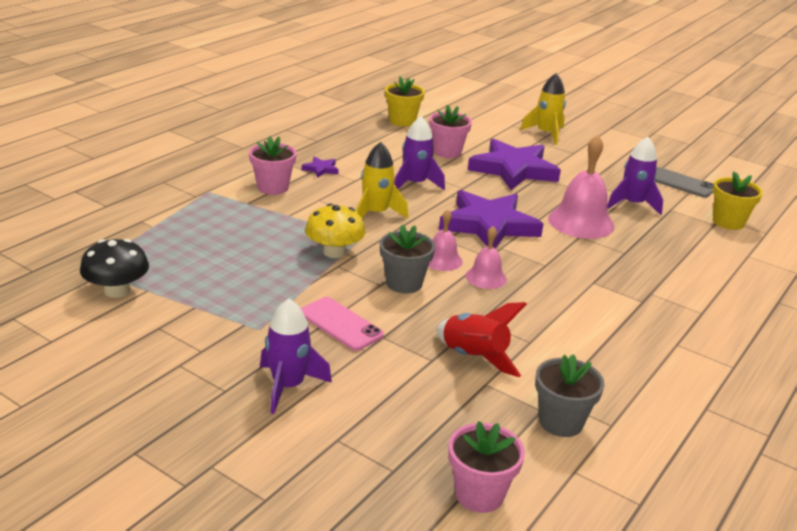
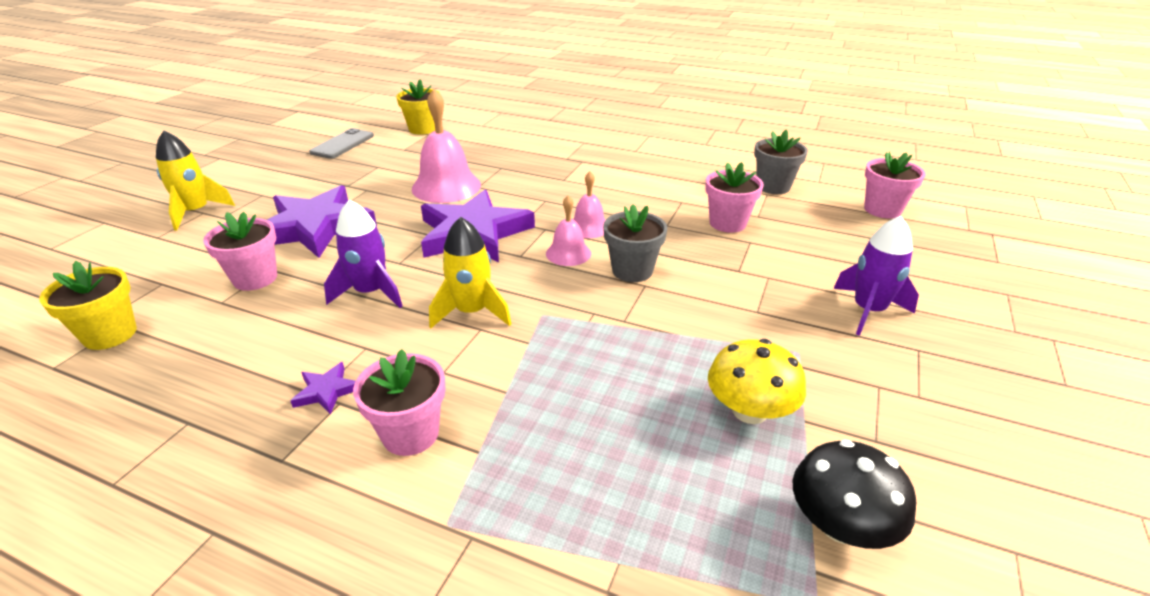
camera: 100 degrees left, 5 degrees up
pink phone [301,297,384,351] -> none
yellow mushroom [305,204,366,258] -> yellow mushroom moved to [708,339,806,424]
red rocket [436,302,527,377] -> pink flower pot [705,162,764,233]
purple rocket [607,137,663,215] -> none

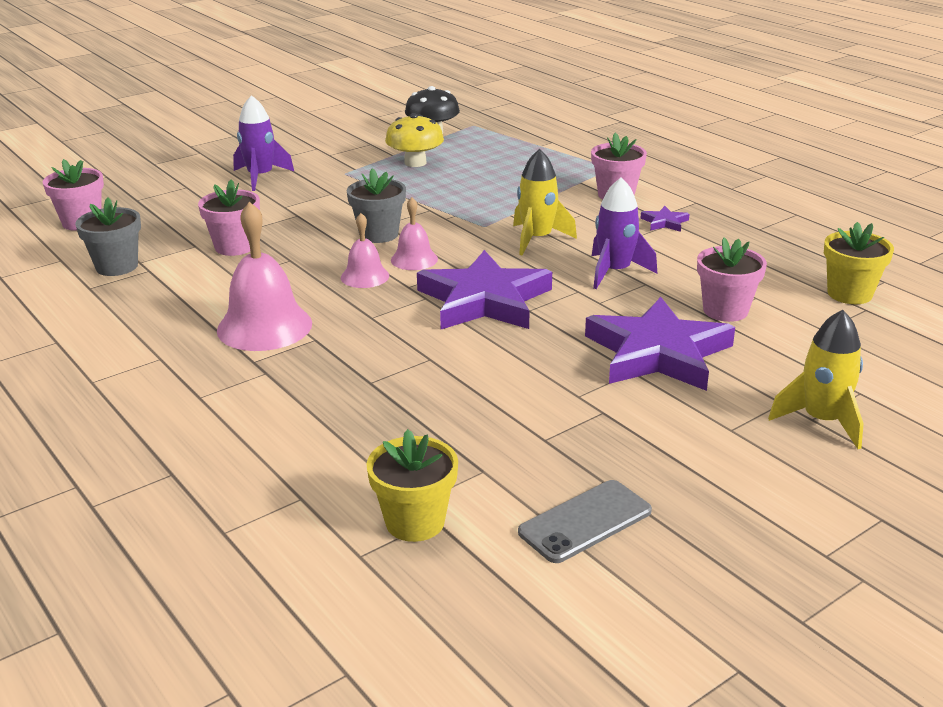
camera: 150 degrees left, 5 degrees down
pink bell [412,89,481,203] -> pink bell moved to [217,202,312,351]

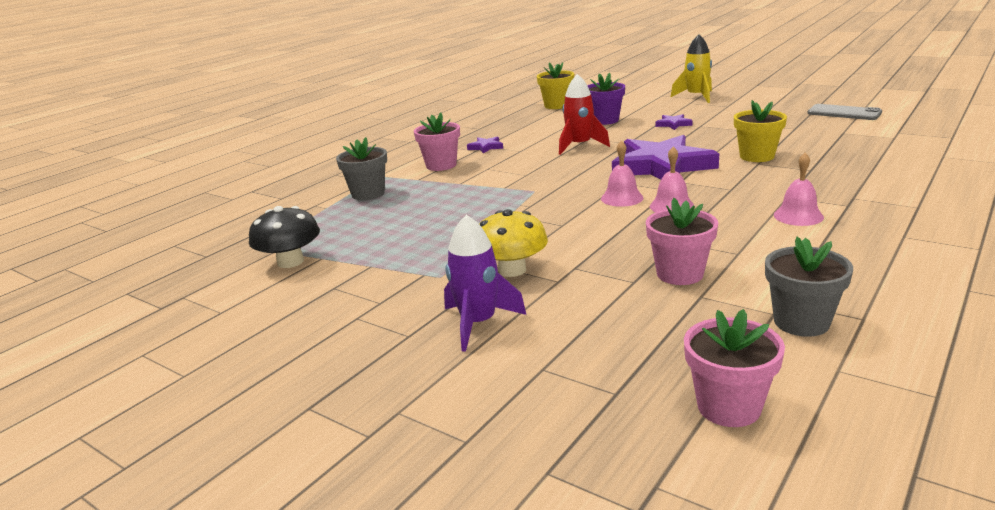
camera: 105 degrees left, 5 degrees down
pink bell [217,202,312,351] -> pink bell [774,153,824,226], size x0.56
grey flower pot [347,168,406,243] -> grey flower pot moved to [336,137,387,200]
yellow flower pot [367,429,458,542] -> yellow flower pot moved to [734,100,787,162]
yellow mushroom [385,113,444,167] -> yellow mushroom moved to [479,209,548,277]
yellow rocket [513,149,577,256] -> none
purple star [585,297,735,391] -> purple star [656,114,693,130], size x0.40
purple rocket [592,178,657,289] -> red rocket [559,74,610,155]
pink flower pot [697,237,767,322] -> purple flower pot [587,73,625,125]

